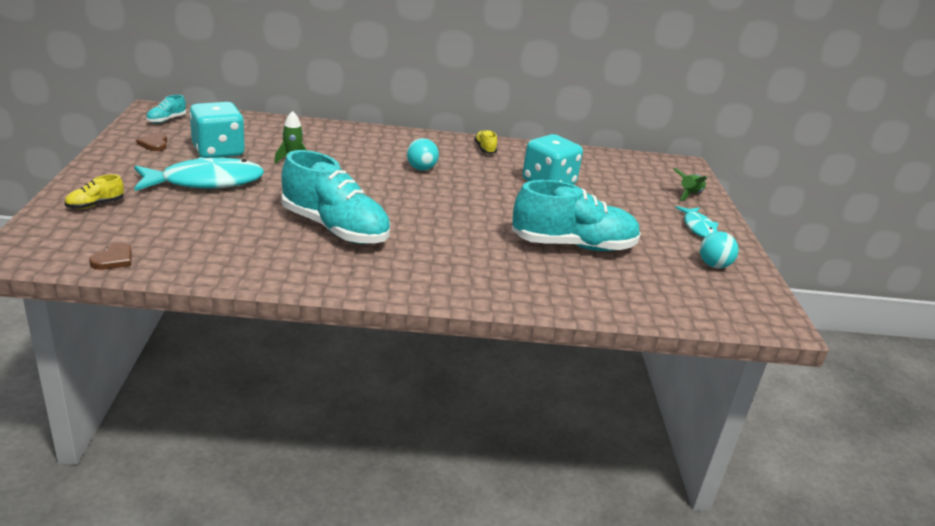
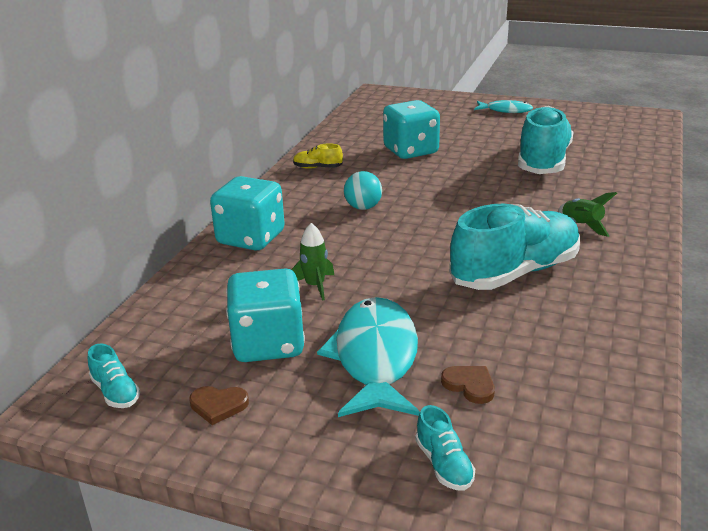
camera: 65 degrees left, 0 degrees up
yellow shoe [65,174,124,209] -> turquoise shoe [415,405,475,491]
brown heart [89,243,132,270] -> brown heart moved to [441,366,495,404]
green rocket [673,168,707,201] -> green rocket moved to [558,192,617,237]
turquoise ball [700,231,739,268] -> none
none -> turquoise dice [210,176,285,251]

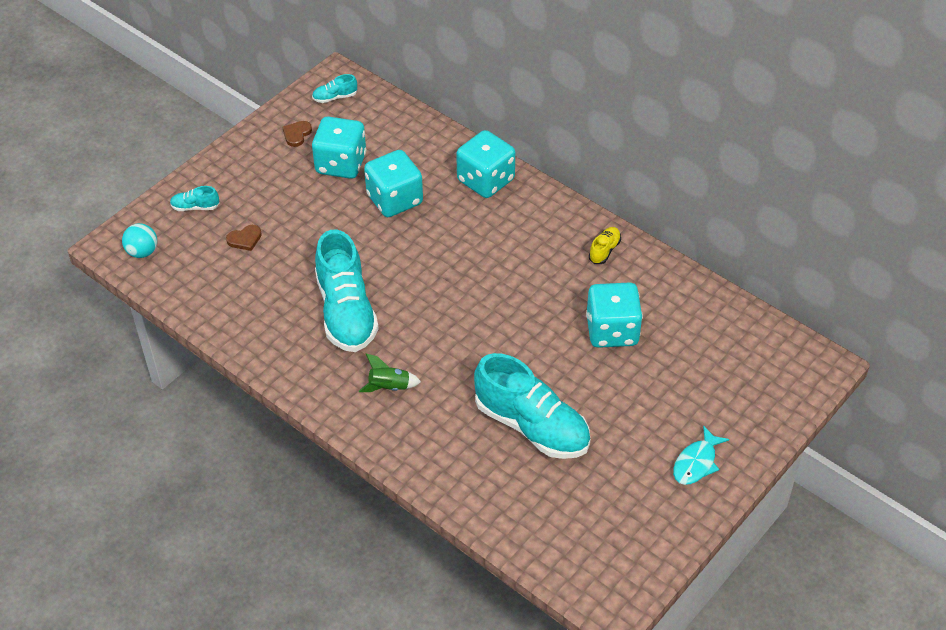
camera: 110 degrees right, 20 degrees up
green rocket [291,223,334,301] -> turquoise dice [364,150,423,217]
turquoise fish [317,297,420,417] -> none
turquoise ball [344,171,382,210] -> turquoise ball moved to [122,223,157,258]

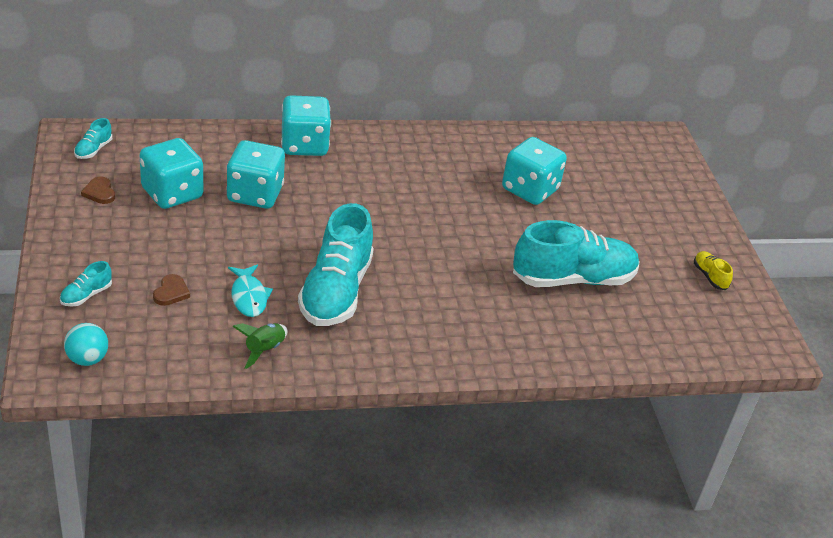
camera: 55 degrees left, 10 degrees down
turquoise shoe [315,230,379,352] -> turquoise shoe turned 75 degrees clockwise [298,203,374,326]
green rocket [359,353,421,392] -> green rocket moved to [232,323,288,369]
yellow shoe [589,227,621,264] -> yellow shoe moved to [694,251,733,290]
turquoise fish [673,425,729,485] -> turquoise fish moved to [228,265,273,317]

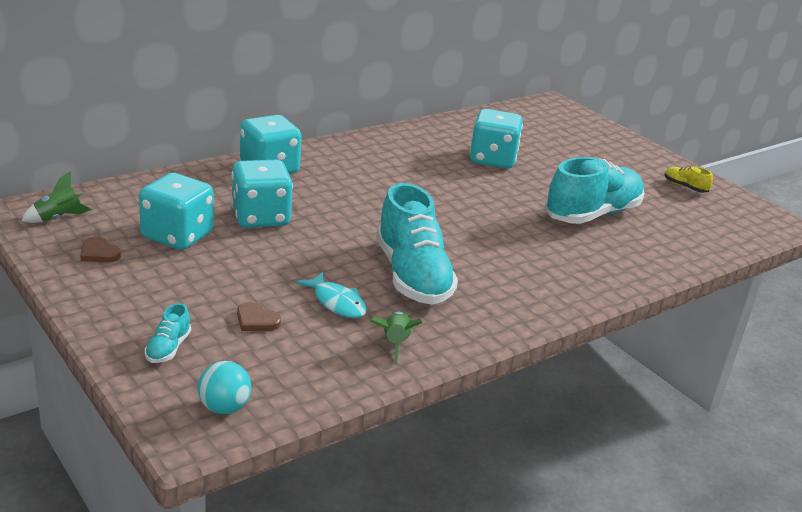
camera: 25 degrees left, 10 degrees down
turquoise shoe [74,118,112,159] -> green rocket [22,171,92,223]
brown heart [153,274,190,306] -> brown heart turned 135 degrees clockwise [237,302,281,331]

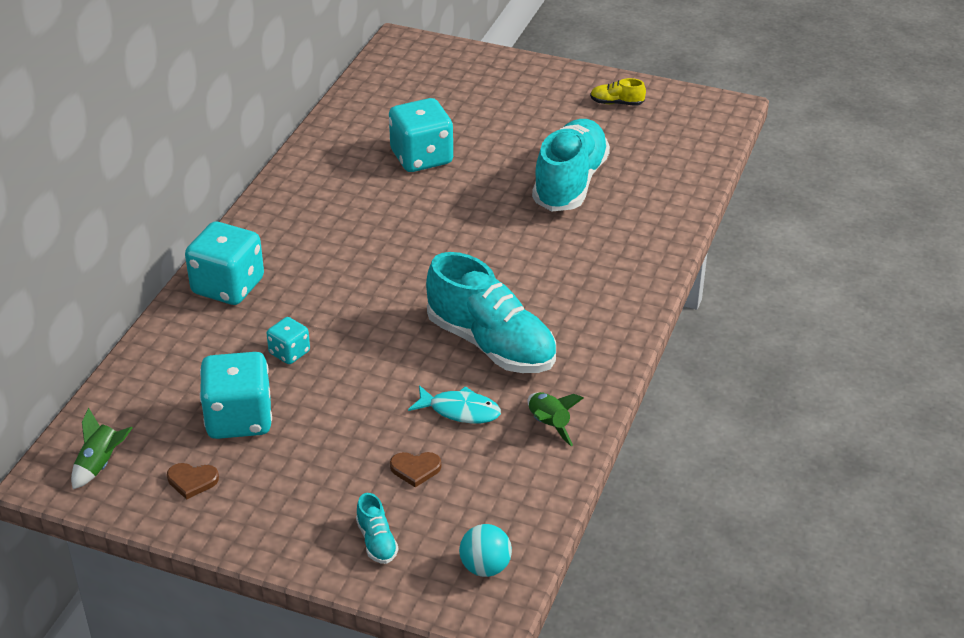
camera: 30 degrees left, 10 degrees up
turquoise dice [231,160,293,228] -> turquoise dice [266,317,310,364], size x0.53

